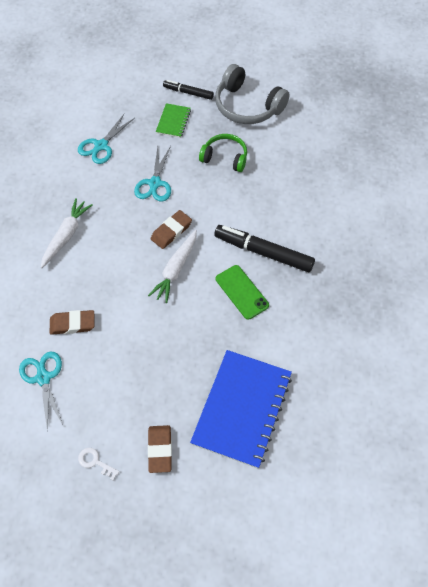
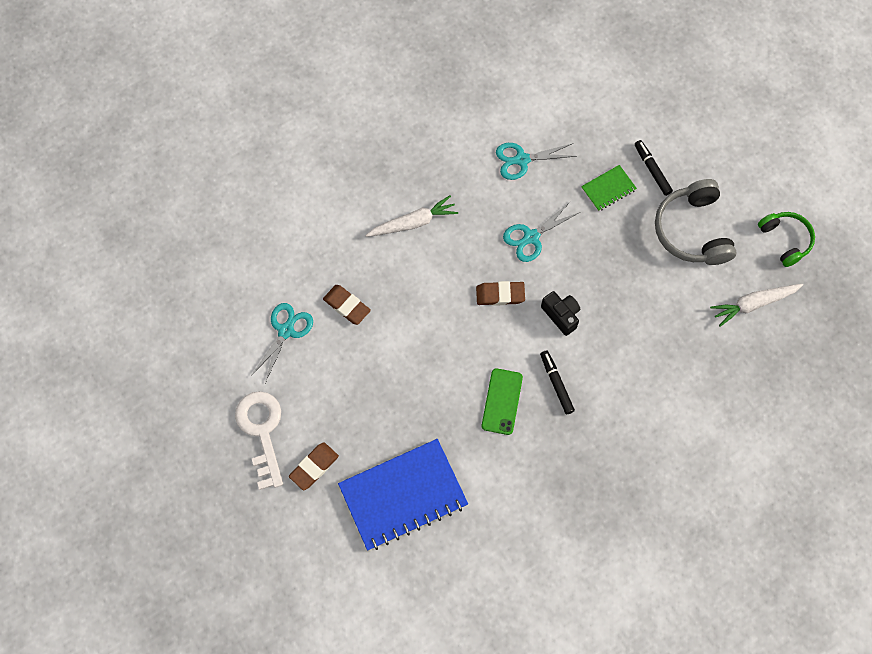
camera: 45 degrees right, 10 degrees up
white key [78,448,119,480] -> white key [235,391,283,490], size x2.26
white carrot [148,230,197,303] -> white carrot moved to [710,284,803,327]
green headphones [199,134,247,172] -> green headphones moved to [758,212,815,267]
black marker [214,225,315,272] -> black marker [540,350,575,414], size x0.58
none -> black camera [541,291,580,336]

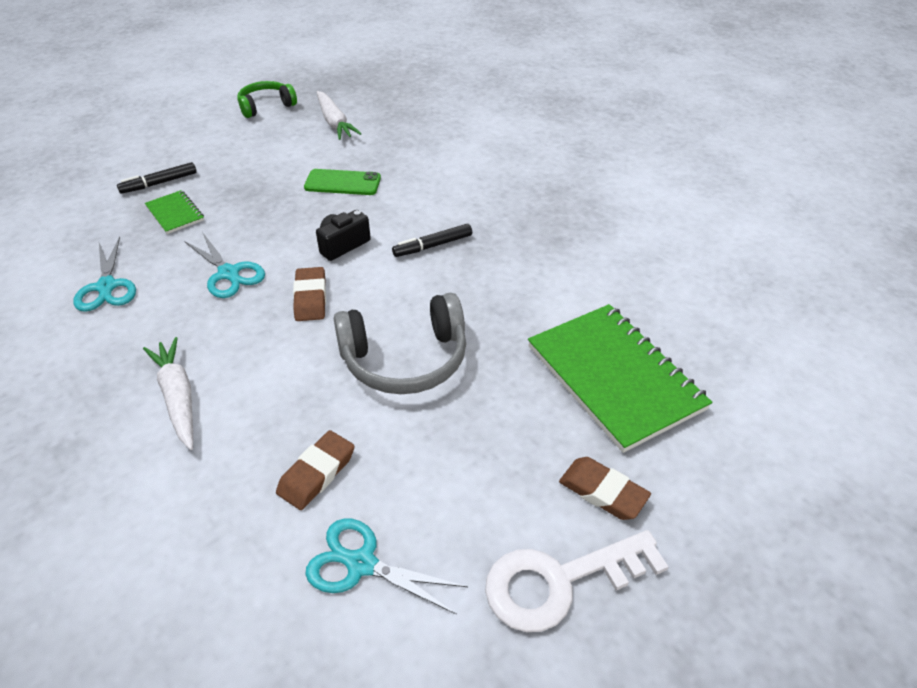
camera: 95 degrees left, 25 degrees down
blue notebook [338,439,468,551] -> green notebook [528,304,712,453]
green phone [482,368,523,435] -> green phone moved to [304,169,381,195]
grey headphones [655,179,737,265] -> grey headphones moved to [334,293,466,394]

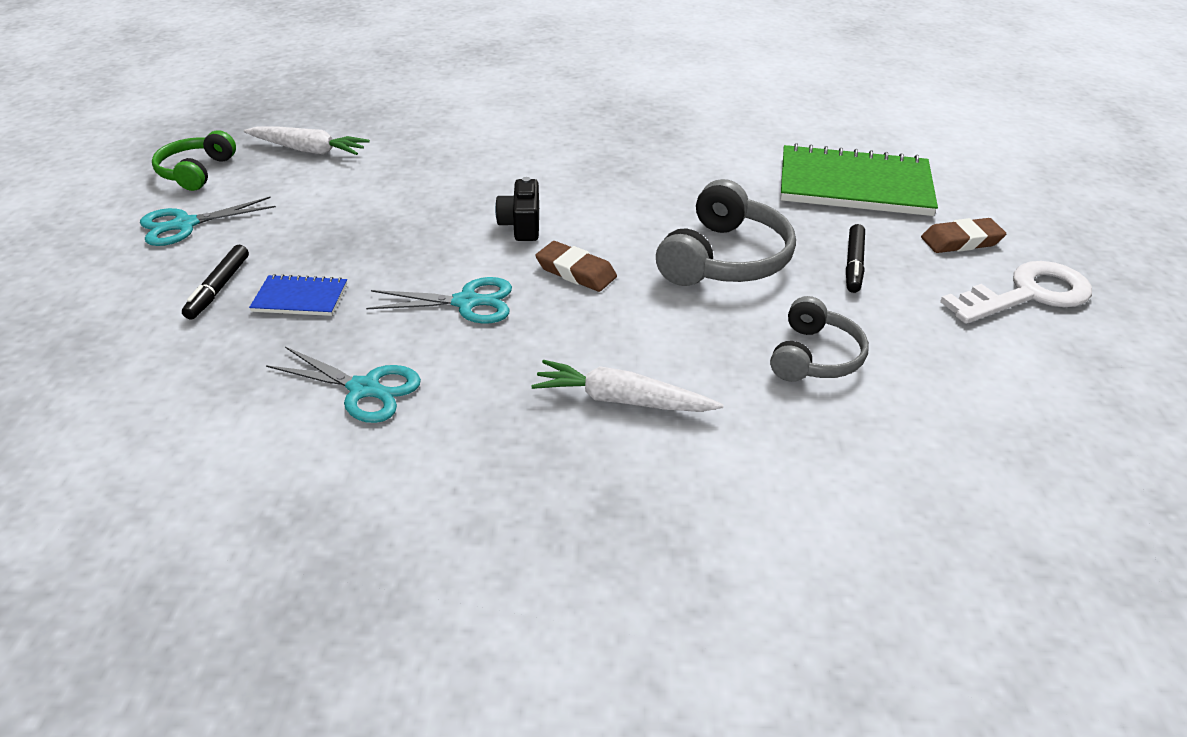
camera: 50 degrees left, 5 degrees down
green notebook [145,190,204,234] -> blue notebook [249,274,347,316]
brown eraser [276,430,355,510] -> grey headphones [770,296,869,382]
green phone [304,169,381,195] -> none
turquoise scissors [305,519,468,615] -> turquoise scissors moved to [140,197,276,246]
black marker [392,224,472,257] -> black marker moved to [846,224,865,293]
white key [485,530,669,632] -> white key turned 135 degrees counterclockwise [940,261,1092,324]

